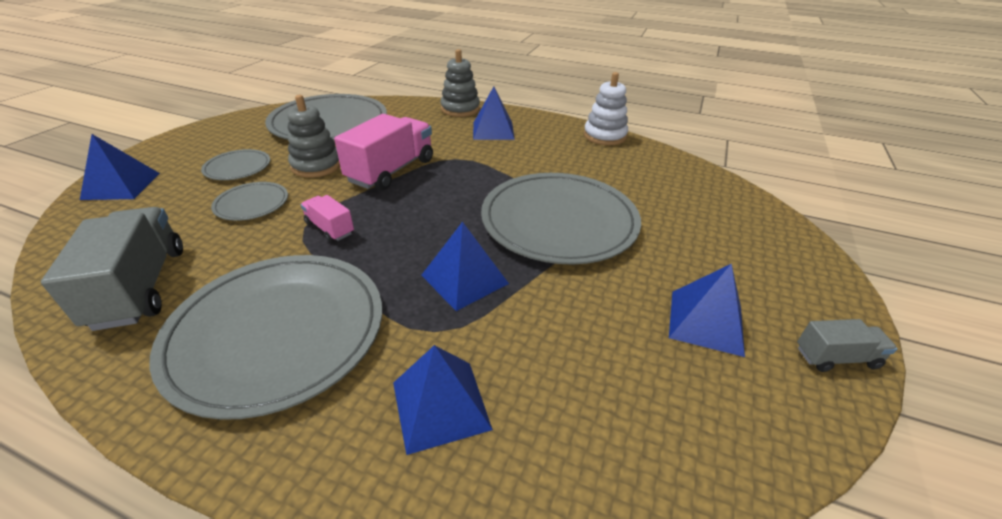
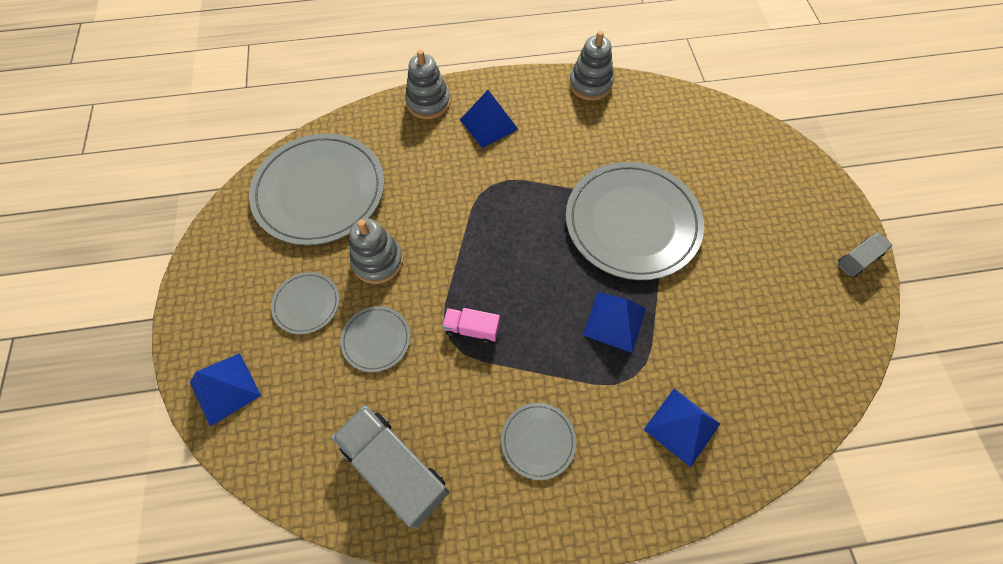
camera: 30 degrees left, 25 degrees up
grey plate [150,255,382,420] -> grey plate [501,403,576,480], size x0.46
pink truck [334,114,433,190] -> none
white stacking toy [584,72,628,145] -> grey stacking toy [569,31,614,101]
blue pyramid [669,264,745,357] -> none

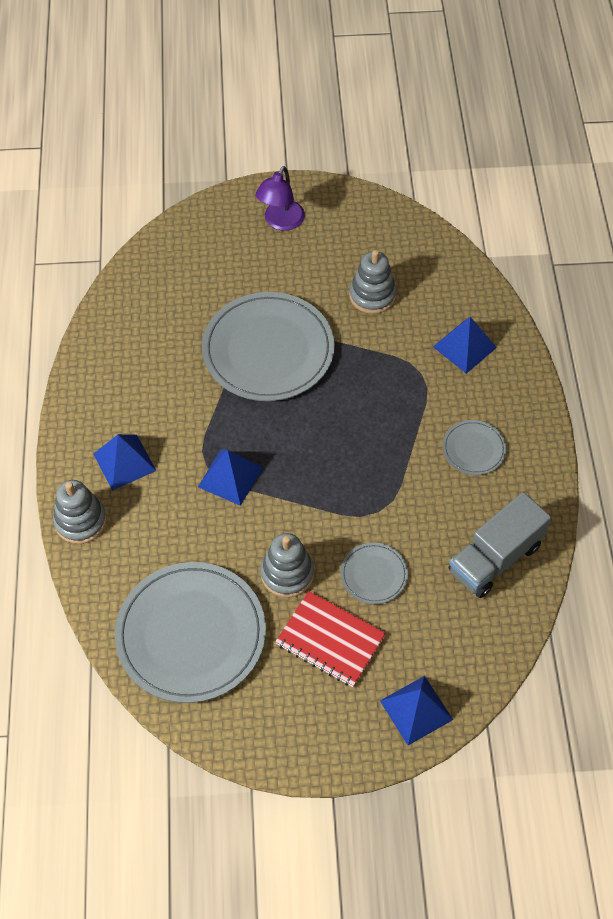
camera: 85 degrees left, 5 degrees down
grey plate [271,272,339,334] -> red notebook [275,591,386,687]
pink truck [442,308,500,344] -> none
grey stacking toy [569,31,614,101] -> grey stacking toy moved to [349,250,396,314]
blue pyramid [583,292,646,353] -> blue pyramid moved to [198,450,263,506]
grey truck [838,232,893,277] -> none
none -> purple lamp [255,166,305,231]

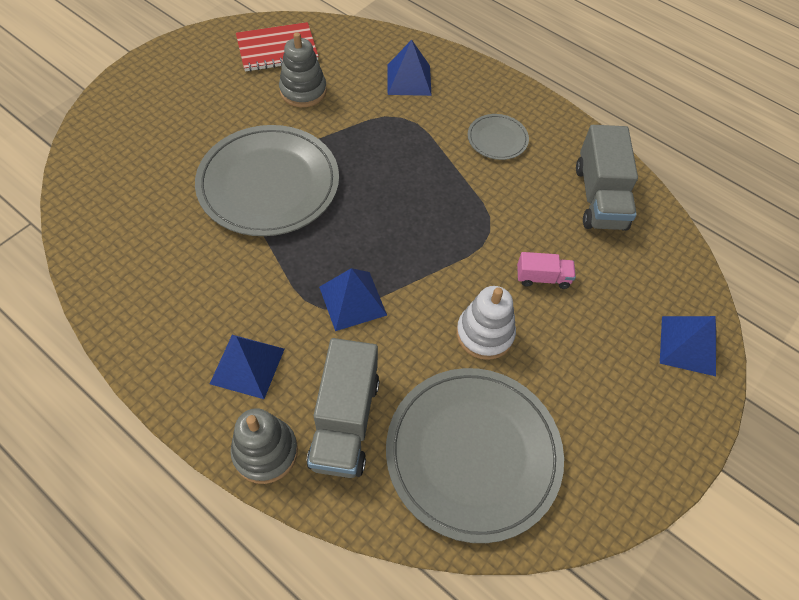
camera: 50 degrees left, 0 degrees up
purple lamp [255,166,305,231] -> none
grey stacking toy [261,533,314,598] -> white stacking toy [457,286,516,360]
red notebook [275,591,386,687] -> red notebook moved to [236,22,319,72]
grey plate [340,543,408,604] -> pink truck [517,252,576,289]
none -> grey truck [307,338,380,478]

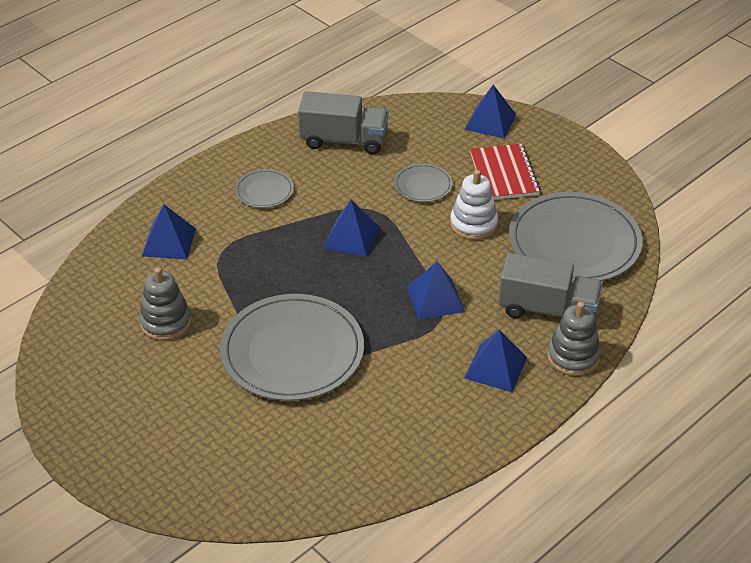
camera: 80 degrees left, 15 degrees down
red notebook [236,22,319,72] -> red notebook moved to [470,144,540,200]
pink truck [517,252,576,289] -> grey plate [394,163,453,202]
none -> blue pyramid [323,200,380,257]

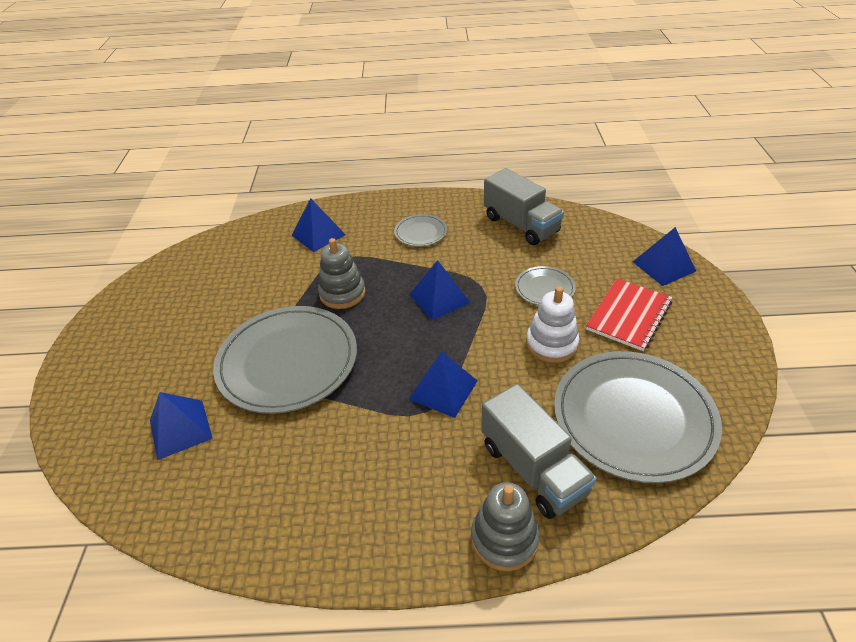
camera: 45 degrees right, 0 degrees up
grey stacking toy [139,267,192,341] -> grey stacking toy moved to [318,238,365,309]
blue pyramid [464,330,527,392] -> blue pyramid moved to [150,392,213,460]

